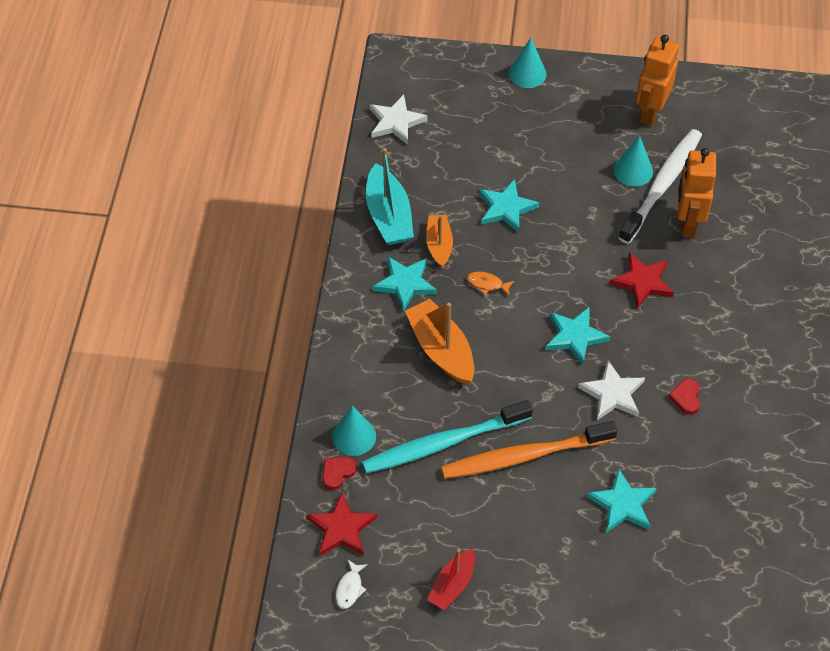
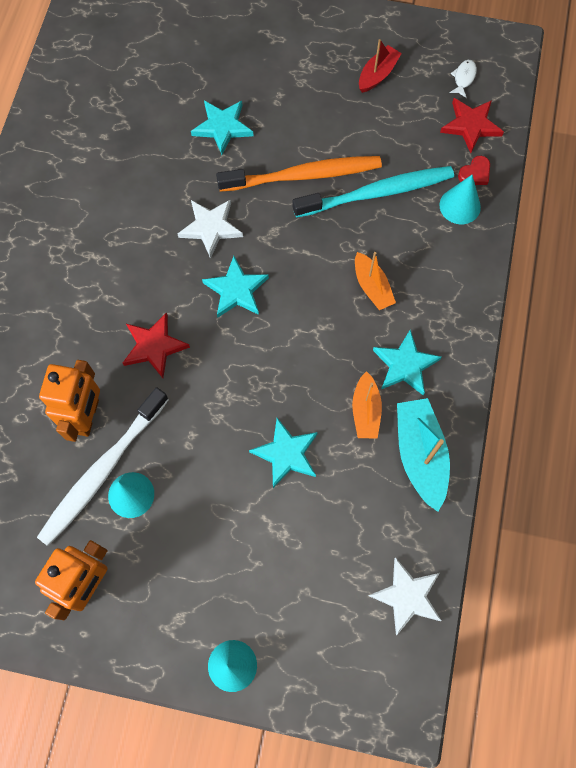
camera: 175 degrees left, 15 degrees up
orange boat [405,299,474,384] -> orange boat [355,252,396,310], size x0.63
orange fish [467,271,514,296] -> none
red heart [668,379,701,415] -> none

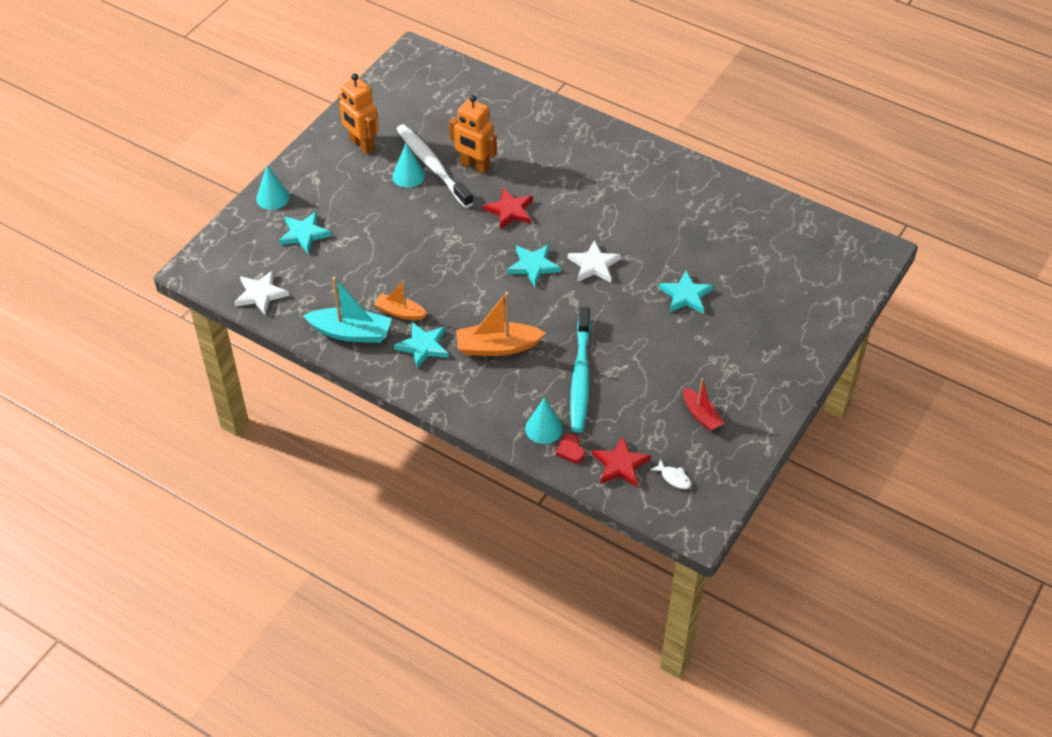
camera: 110 degrees right, 20 degrees down
orange toothbrush [216,156,382,192] -> none
turquoise star [249,418,318,488] -> turquoise star moved to [279,211,332,254]
orange boat [355,252,396,310] -> orange boat [456,292,546,356], size x1.60

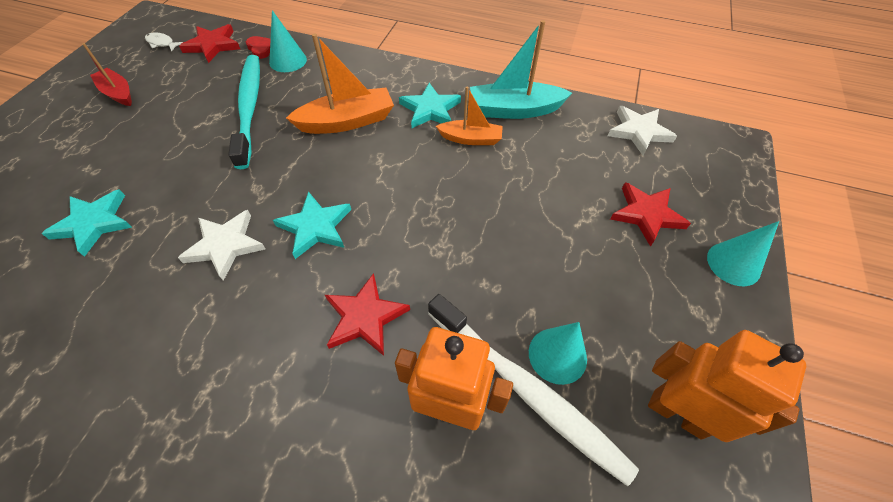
camera: 165 degrees right, 5 degrees up
turquoise star [279,211,332,254] -> red star [610,182,691,247]

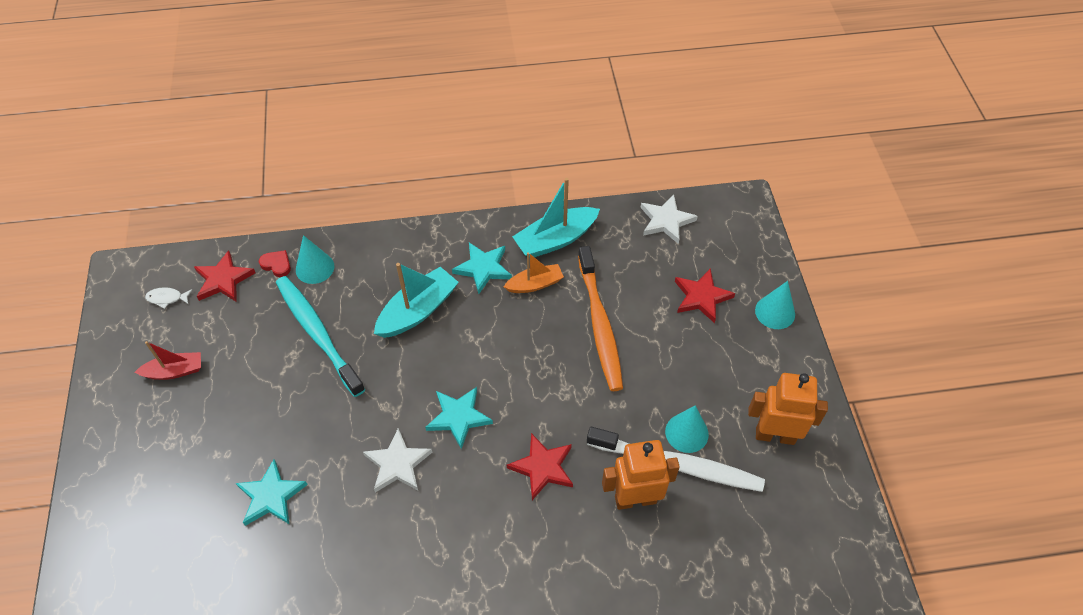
camera: 25 degrees left, 0 degrees up
red boat [82,43,132,106] -> red boat turned 150 degrees clockwise [135,341,201,380]
orange boat [286,33,394,134] -> turquoise boat [374,263,459,338]
none -> orange toothbrush [578,246,623,391]

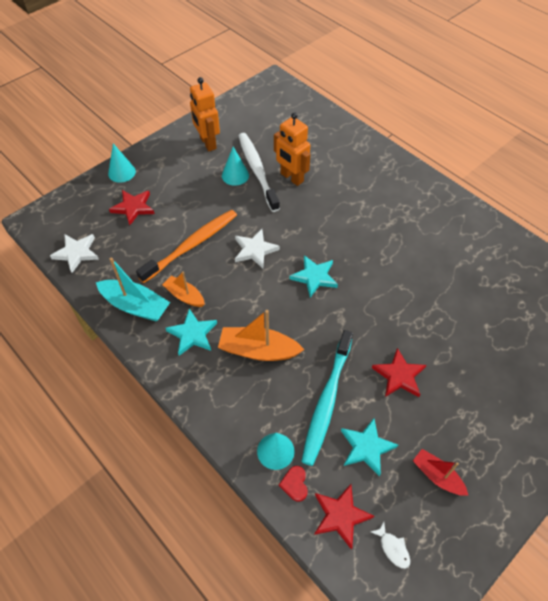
camera: 125 degrees left, 0 degrees up
turquoise star [236,459,308,526] -> turquoise star moved to [341,418,398,477]
white star [363,428,432,493] -> white star moved to [235,229,280,268]
turquoise boat [374,263,459,338] -> orange boat [218,310,304,361]
red star [507,433,573,500] -> red star moved to [372,348,426,397]

